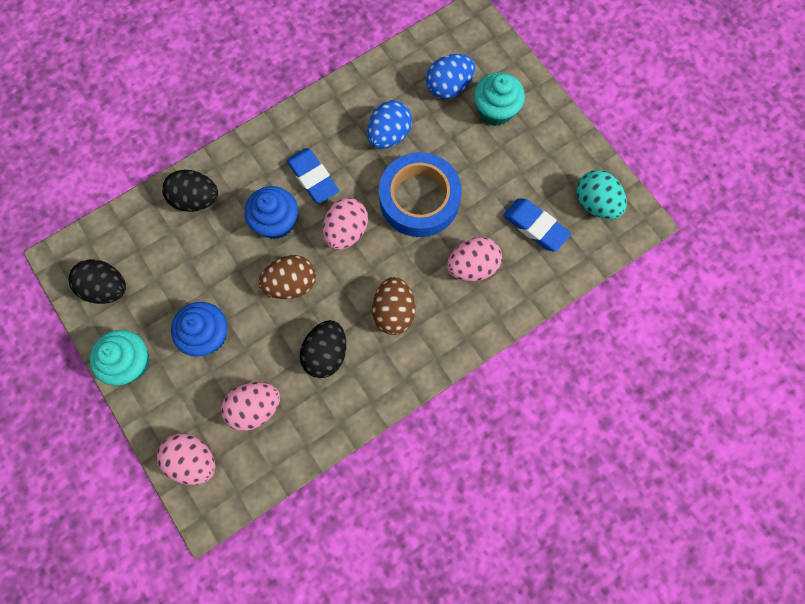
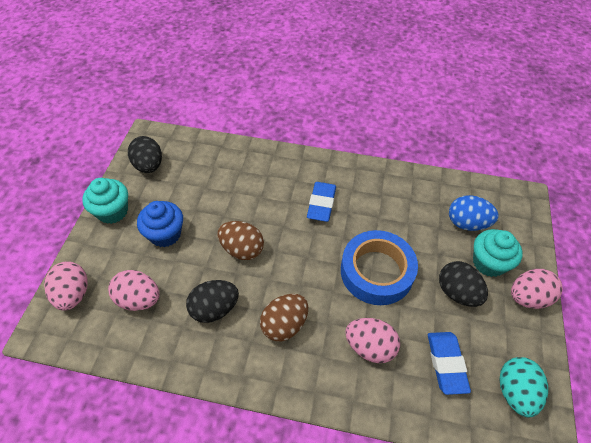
camera: 45 degrees right, 20 degrees down
black egg [162,170,218,212] -> black egg moved to [439,261,488,307]
blue cupcake [245,186,298,239] -> none
pink egg [323,198,368,250] -> pink egg moved to [511,269,563,309]
blue egg [367,100,412,149] -> none

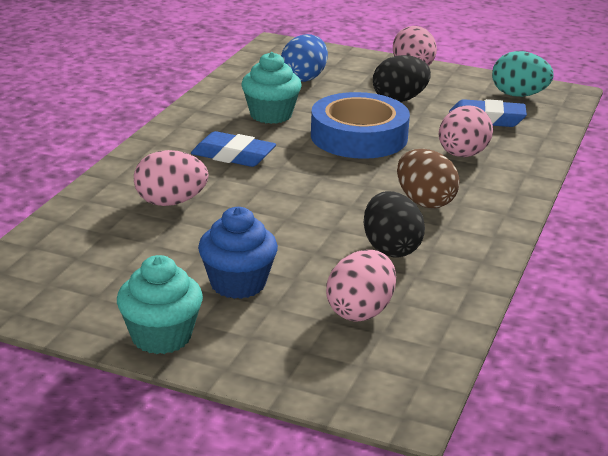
camera: 80 degrees left, 25 degrees down
pink egg [44,261,88,310] -> pink egg moved to [134,150,208,206]
black egg [128,136,162,173] -> none
brown egg [218,221,264,260] -> none
turquoise cupcake [473,229,523,277] -> turquoise cupcake moved to [241,52,301,124]

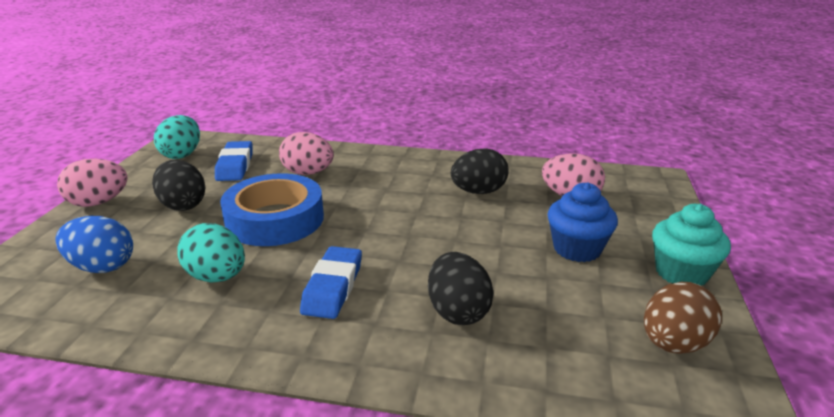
camera: 100 degrees left, 0 degrees up
pink egg [134,150,208,206] -> black egg [428,252,494,325]
turquoise cupcake [241,52,301,124] -> turquoise egg [177,223,245,283]
brown egg [397,149,460,208] -> brown egg moved to [644,282,722,354]

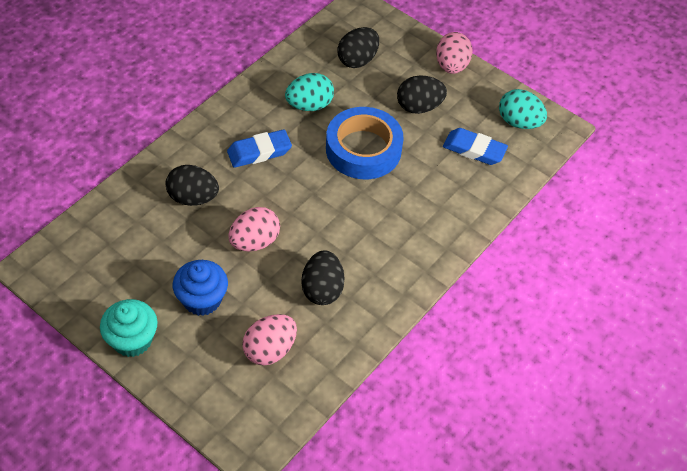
camera: 115 degrees right, 25 degrees up
blue egg [56,216,133,273] -> black egg [337,27,379,68]
pink egg [279,132,334,175] -> pink egg moved to [229,207,280,252]
blue eraser [300,246,362,319] -> blue eraser turned 60 degrees counterclockwise [227,129,292,168]
brown egg [644,282,722,354] -> none

